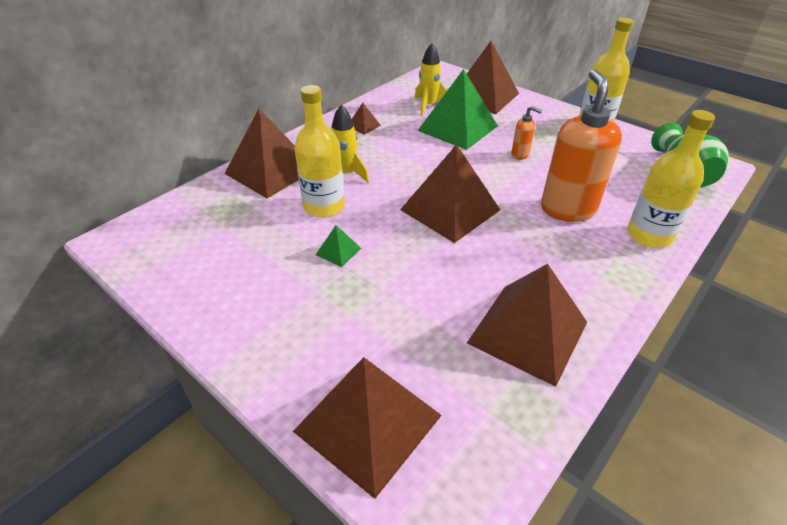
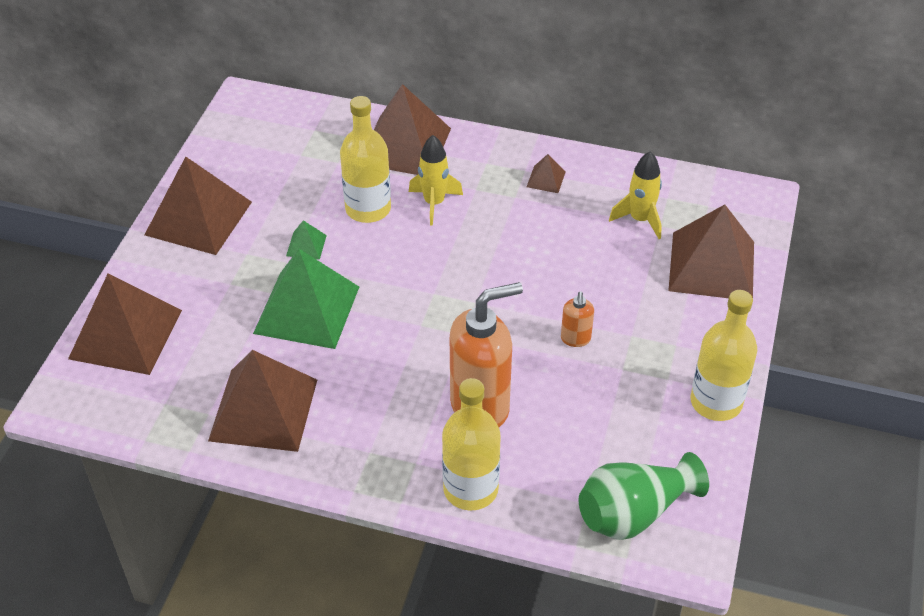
camera: 65 degrees right, 5 degrees up
brown pyramid [400,144,500,243] -> brown pyramid moved to [144,157,252,255]
green pyramid [418,69,498,150] -> green pyramid moved to [253,249,359,349]

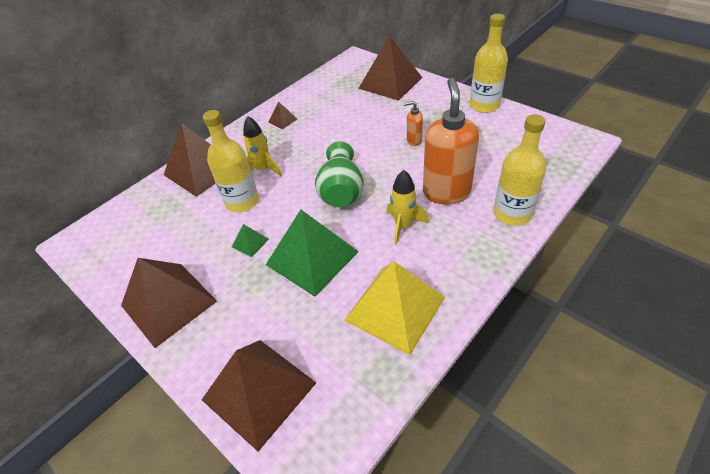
camera: 60 degrees left, 0 degrees up
brown pyramid [208,350,317,452] -> yellow pyramid [344,261,445,355]
orange soap dispenser [561,291,594,347] -> orange soap dispenser turned 150 degrees clockwise [404,101,423,146]
green vase [579,452,709,540] -> green vase moved to [315,141,364,207]
yellow rocket [609,152,662,239] -> yellow rocket moved to [386,170,429,245]

